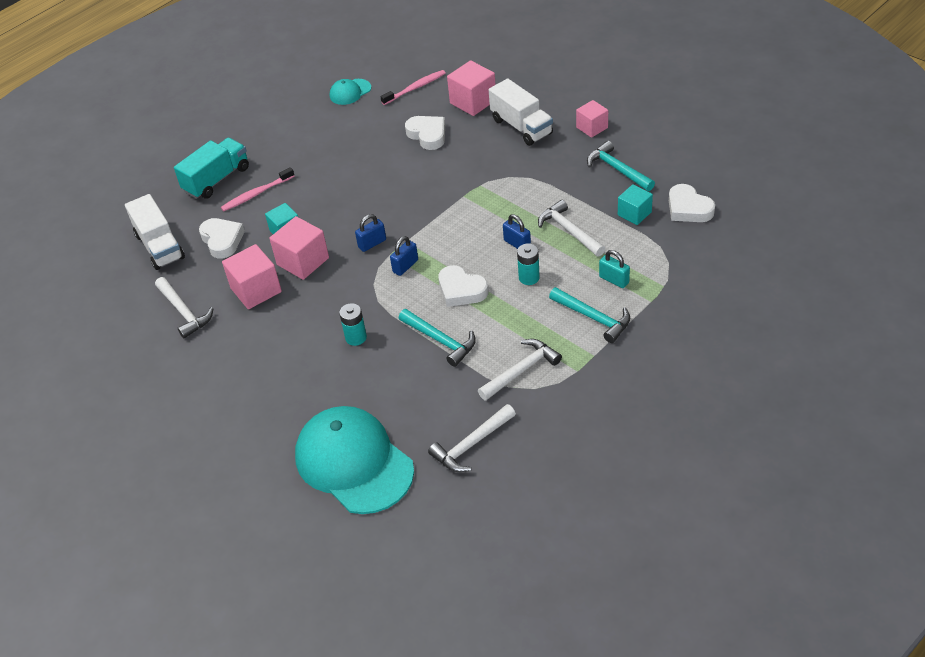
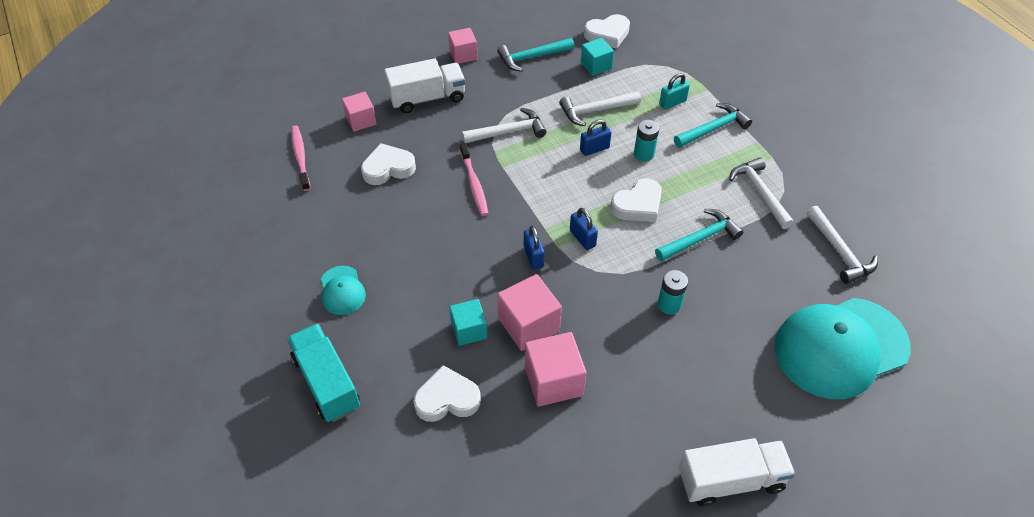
camera: 75 degrees left, 5 degrees up
white truck [125,194,185,270] -> white truck moved to [679,438,795,507]
white hammer [155,277,214,338] -> white hammer moved to [462,108,547,143]
pink toothbrush [221,167,295,211] -> pink toothbrush moved to [460,143,488,216]
turquoise cap [330,79,371,105] -> turquoise cap moved to [321,266,366,315]
pink cube [447,60,496,116] -> pink cube [342,92,377,132], size x0.65

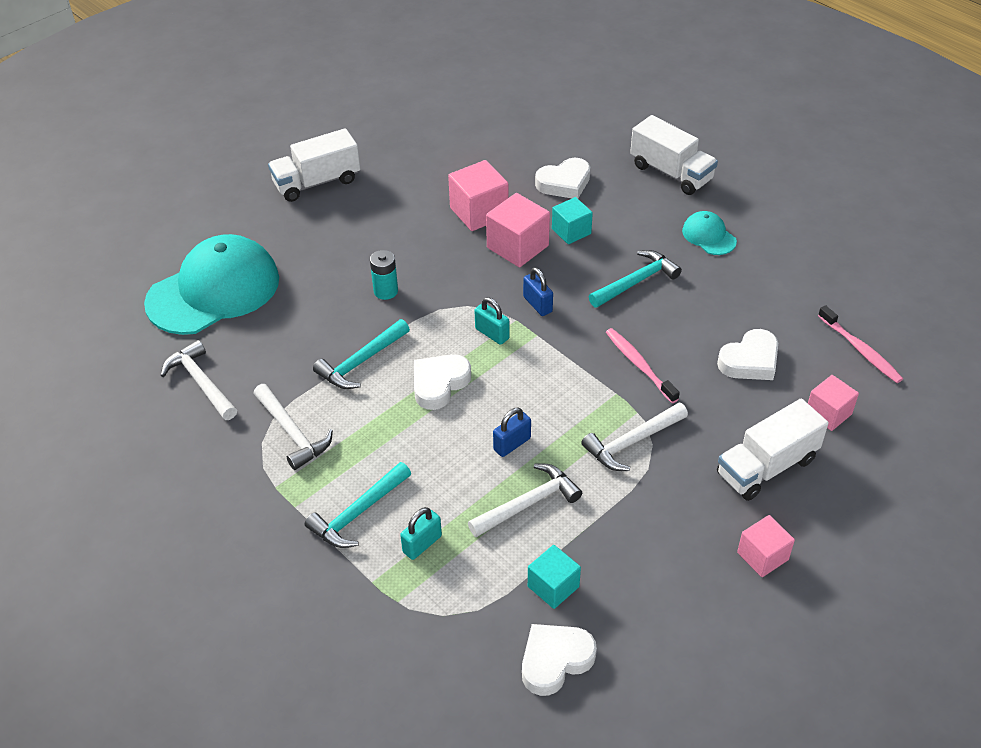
camera: 165 degrees right, 5 degrees down
turquoise truck [287,323,360,422] -> white truck [630,115,718,195]
turquoise hammer [497,38,574,72] -> turquoise hammer moved to [589,250,682,308]
blue padlock [570,208,598,250] -> turquoise padlock [474,297,509,345]
turquoise battery [634,120,659,162] -> none

